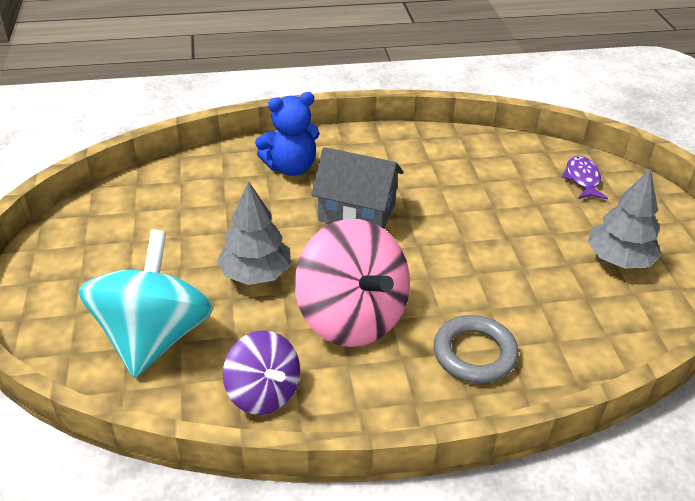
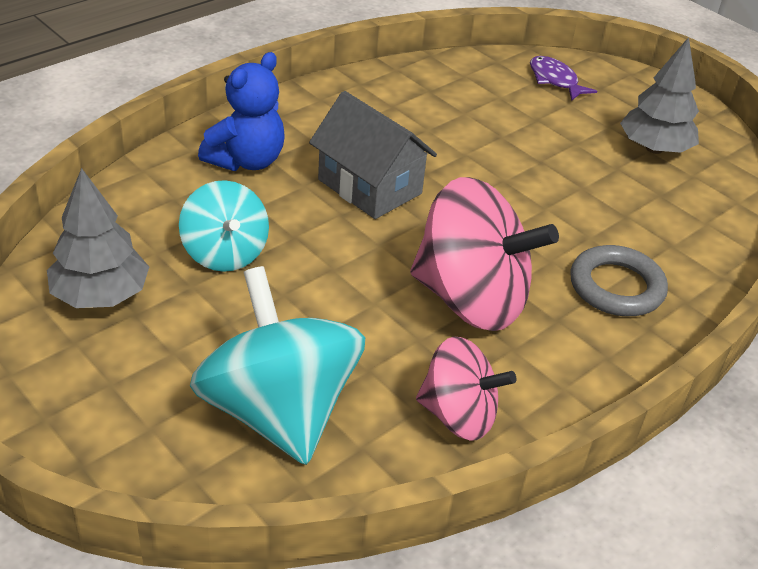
camera: 35 degrees left, 0 degrees up
grey tree [217,181,291,285] -> grey tree moved to [47,168,149,308]
purple spinning top [223,330,300,415] -> pink spinning top [416,336,516,441]
grey house [311,147,403,229] -> grey house turned 60 degrees clockwise [309,91,437,219]
none -> turquoise spinning top [179,180,269,272]

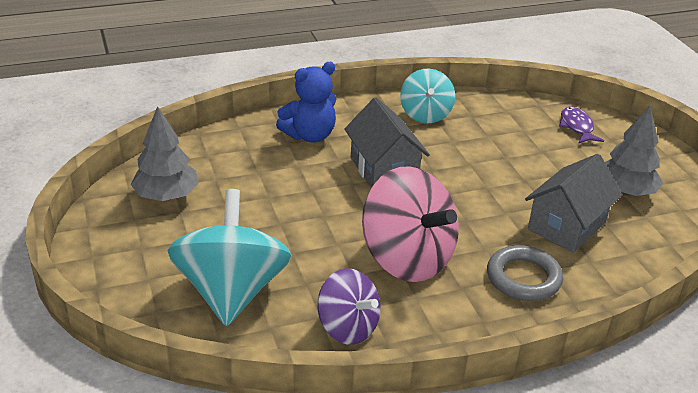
camera: 25 degrees right, 5 degrees down
turquoise spinning top [179,180,269,272] -> turquoise spinning top moved to [400,69,455,123]
pink spinning top [416,336,516,441] -> purple spinning top [318,268,381,345]
none -> grey house [525,154,622,253]

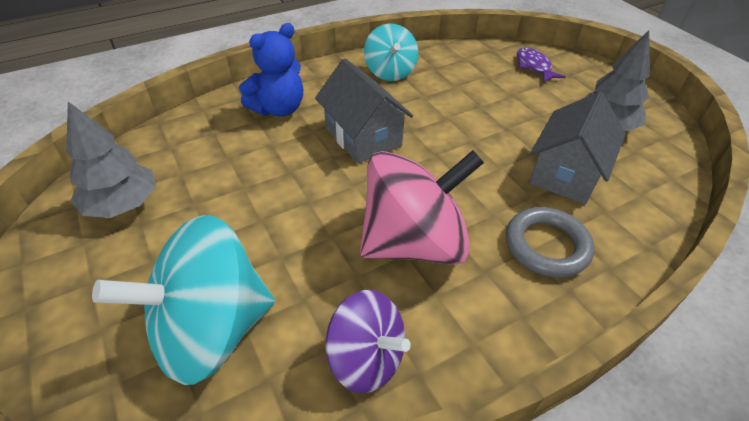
camera: 10 degrees left, 10 degrees up
turquoise spinning top [167,189,291,326] -> turquoise spinning top turned 105 degrees counterclockwise [92,215,275,385]
pink spinning top [362,166,459,282] -> pink spinning top turned 60 degrees counterclockwise [360,150,484,265]

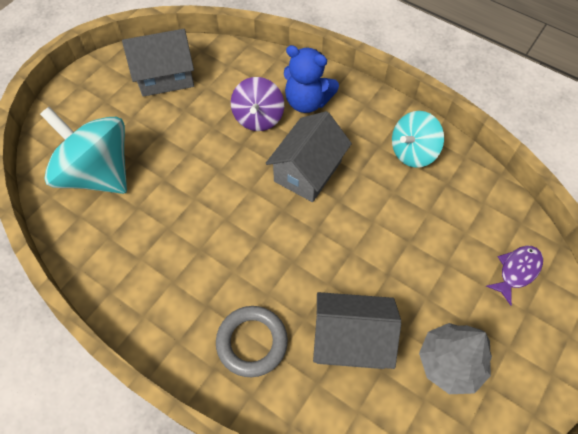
camera: 65 degrees right, 15 degrees up
grey tree [66,102,156,218] -> grey house [122,29,194,97]
purple spinning top [326,290,411,393] -> purple spinning top moved to [231,77,284,131]
pink spinning top [360,150,484,265] -> none

